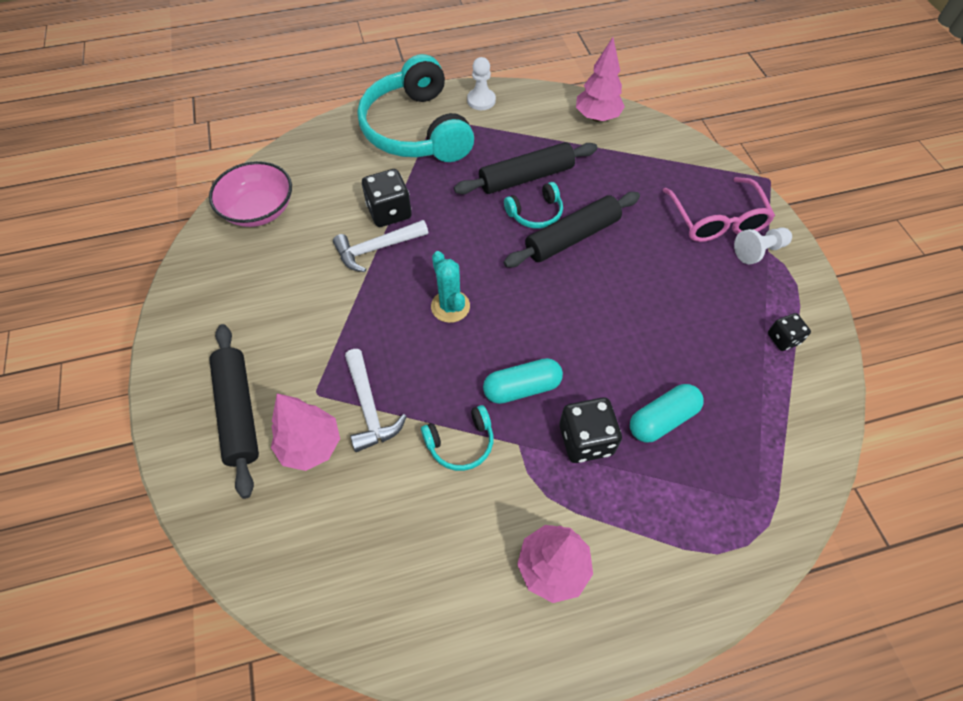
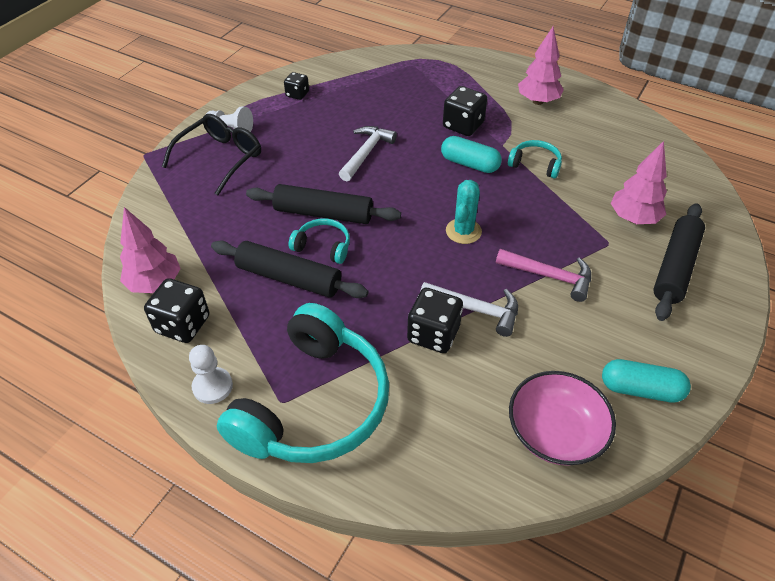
camera: 135 degrees left, 10 degrees down
white hammer [345,349,407,452] -> white hammer moved to [339,126,397,181]
turquoise capsule [630,384,703,442] -> turquoise capsule moved to [602,359,691,403]
pink glasses [663,177,775,242] -> black glasses [162,114,261,195]
none -> black dice [144,278,209,343]
none -> pink hammer [496,249,591,302]

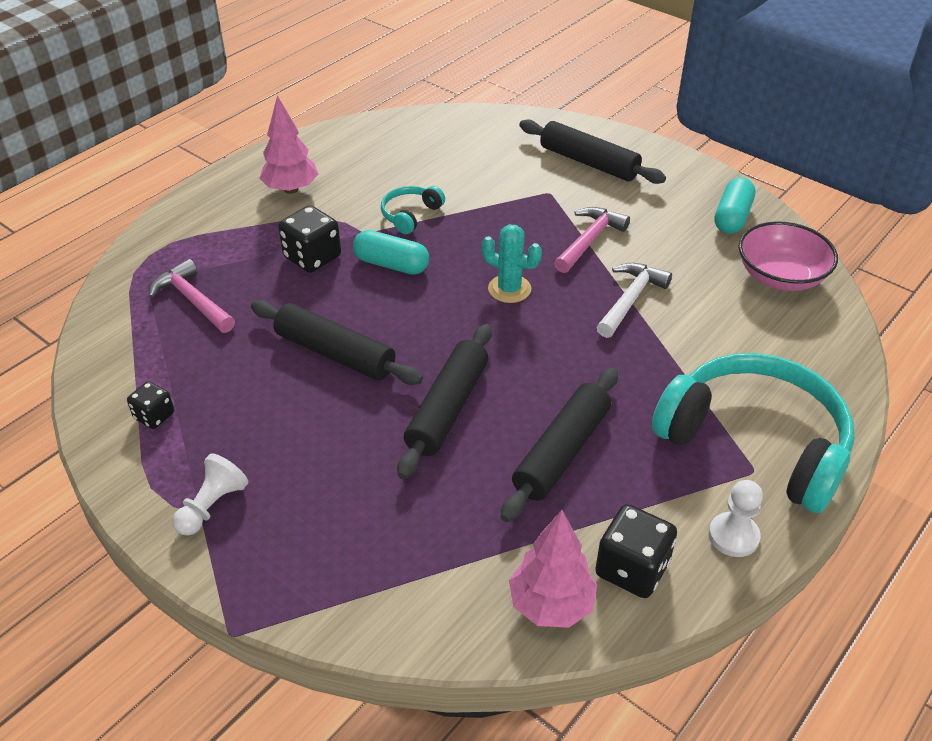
camera: 80 degrees left, 5 degrees down
black glasses [162,114,261,195] -> none
turquoise headphones [289,218,350,264] -> none
white hammer [339,126,397,181] -> black rolling pin [251,300,423,385]
black dice [407,288,463,353] -> none
turquoise capsule [441,136,502,173] -> turquoise capsule turned 75 degrees clockwise [353,230,429,275]
pink tree [611,141,667,224] -> none
none -> pink hammer [149,259,235,333]

